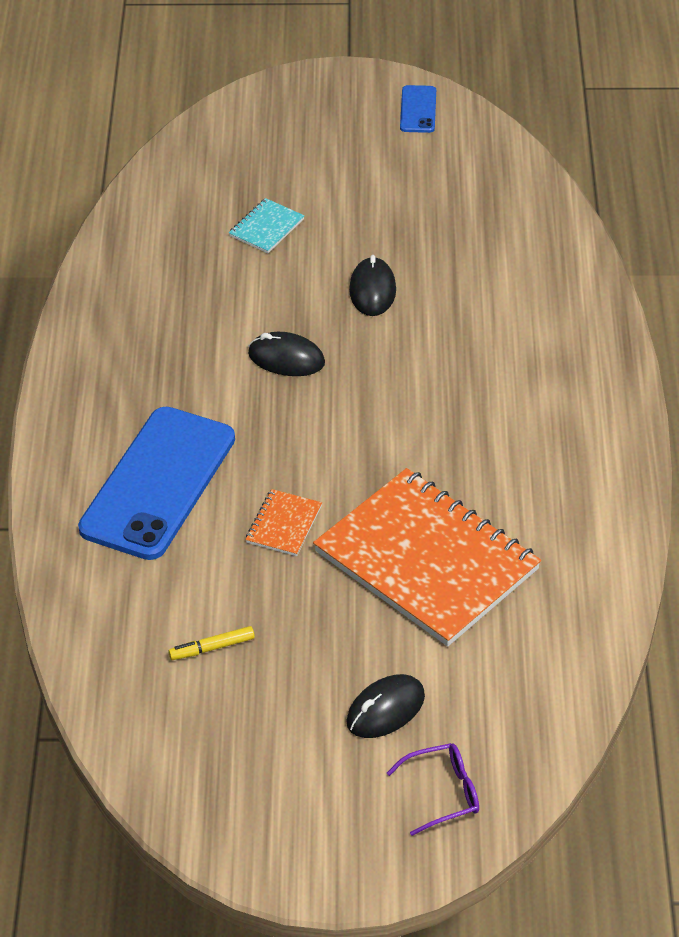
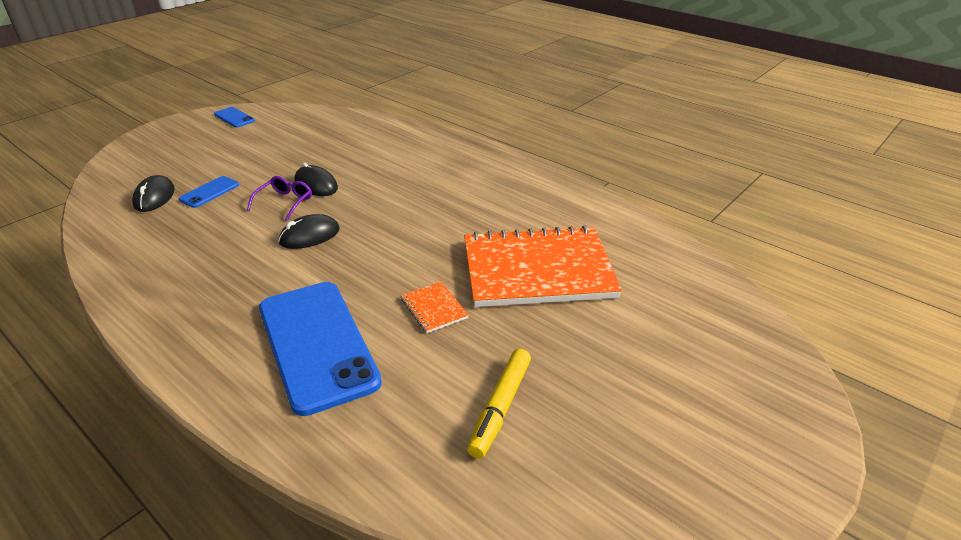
camera: 50 degrees left, 10 degrees down
yellow marker [168,626,255,660] -> yellow marker [467,349,531,459], size x1.63
turquoise notebook [229,198,305,253] -> blue phone [179,176,239,208]
black mouse [346,674,425,738] -> black mouse moved to [132,175,175,212]
purple glasses [387,743,479,836] -> purple glasses moved to [247,176,312,221]

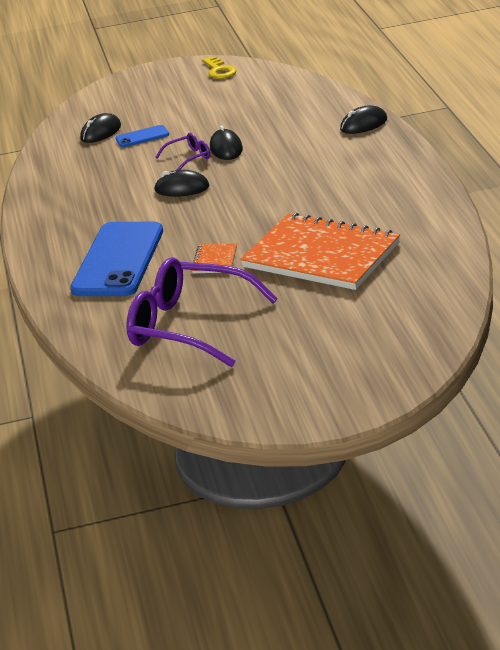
camera: 40 degrees right, 5 degrees down
blue phone [214,107,255,128] -> yellow key [202,56,237,79]
yellow marker [467,349,531,459] -> purple glasses [126,257,278,367]
none -> black mouse [340,105,387,134]

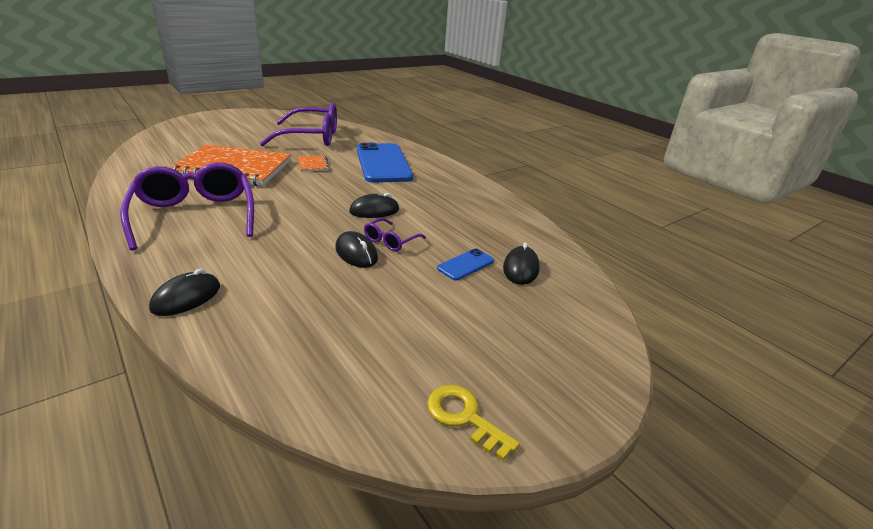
camera: 150 degrees right, 0 degrees up
none -> purple glasses [120,162,254,251]

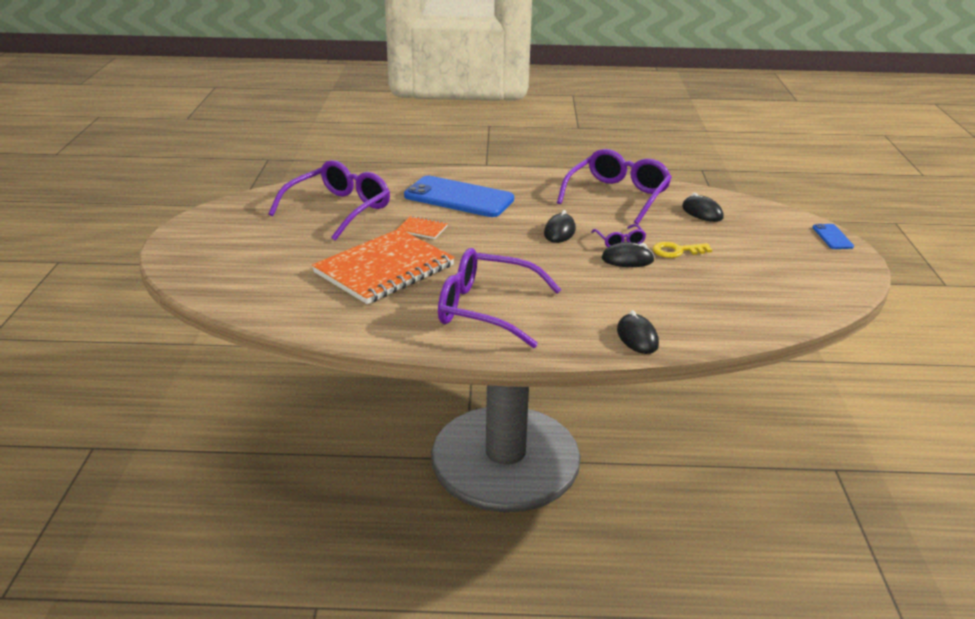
camera: 50 degrees left, 0 degrees up
yellow key [427,385,520,461] -> yellow key moved to [653,242,712,258]
blue phone [437,248,494,281] -> blue phone moved to [812,224,854,249]
none -> purple glasses [557,149,672,224]

